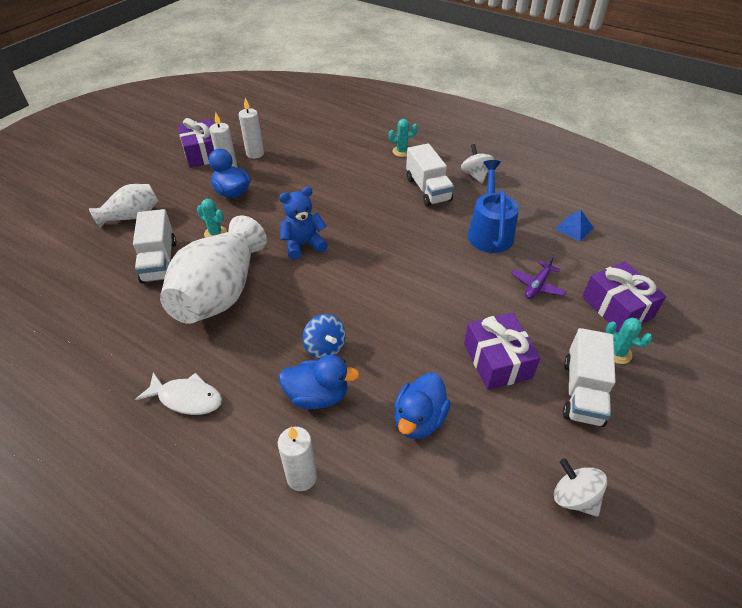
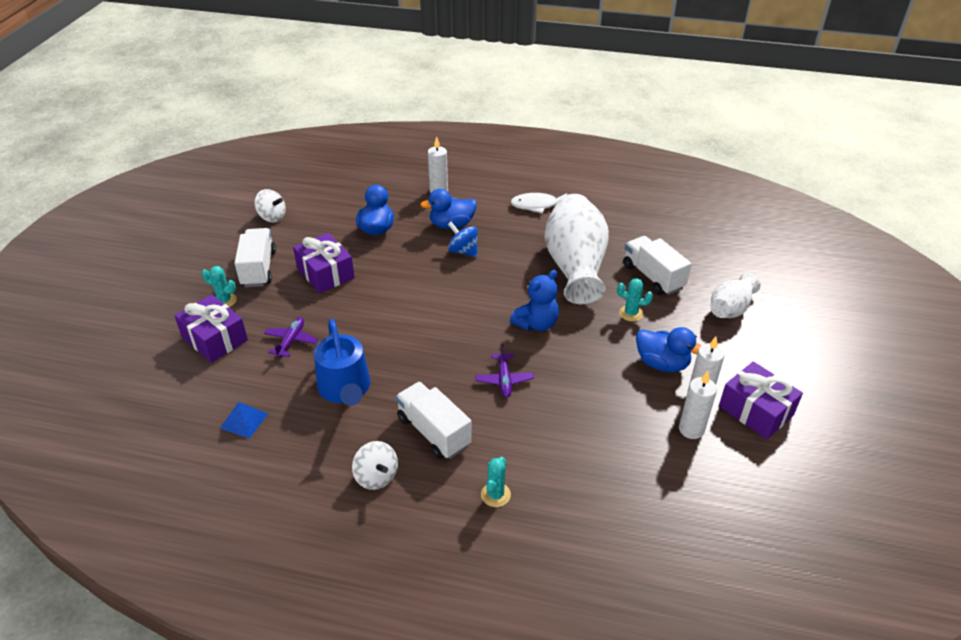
camera: 160 degrees right, 5 degrees down
turquoise cactus [389,119,418,157] -> turquoise cactus turned 45 degrees counterclockwise [481,457,511,507]
none -> purple plane [475,344,534,398]

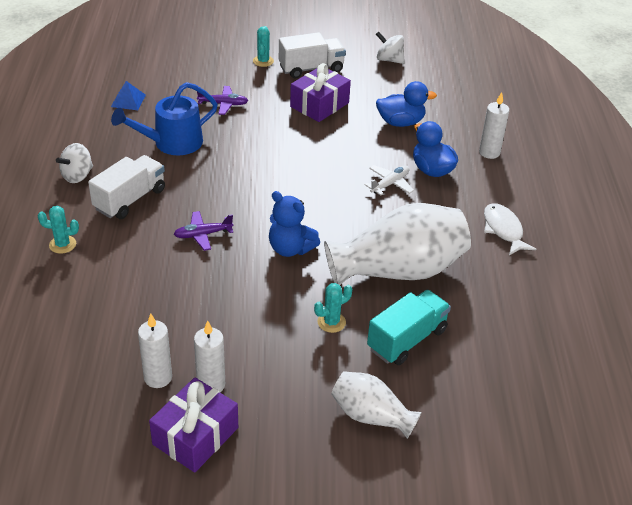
camera: 75 degrees right, 0 degrees up
purple gift [174,294,248,363] -> none
white spinning top [255,189,286,222] -> white spinning top turned 105 degrees clockwise [376,31,405,64]
blue spinning top [448,222,478,257] -> white plane [365,165,414,195]
turquoise cactus [617,278,653,322] -> turquoise cactus turned 60 degrees clockwise [314,283,352,333]
white truck [623,236,692,295] -> turquoise truck [367,290,451,365]
blue duck [636,327,701,372] -> none

